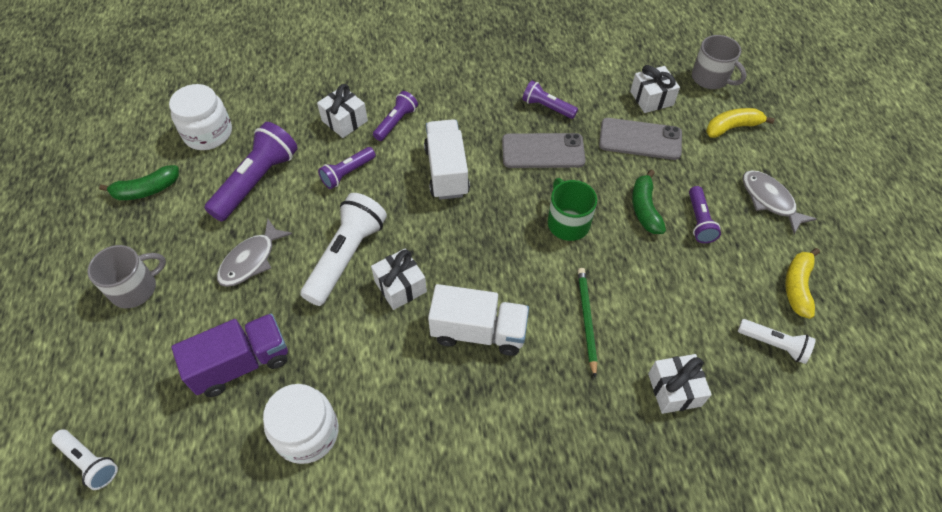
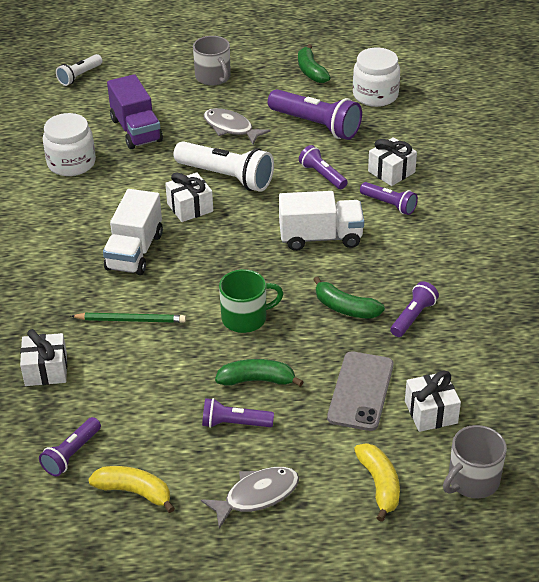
camera: 95 degrees right, 15 degrees down
grey phone [502,133,585,168] -> green banana [313,276,385,319]
white flashlight [738,319,816,364] -> purple flashlight [39,417,101,476]

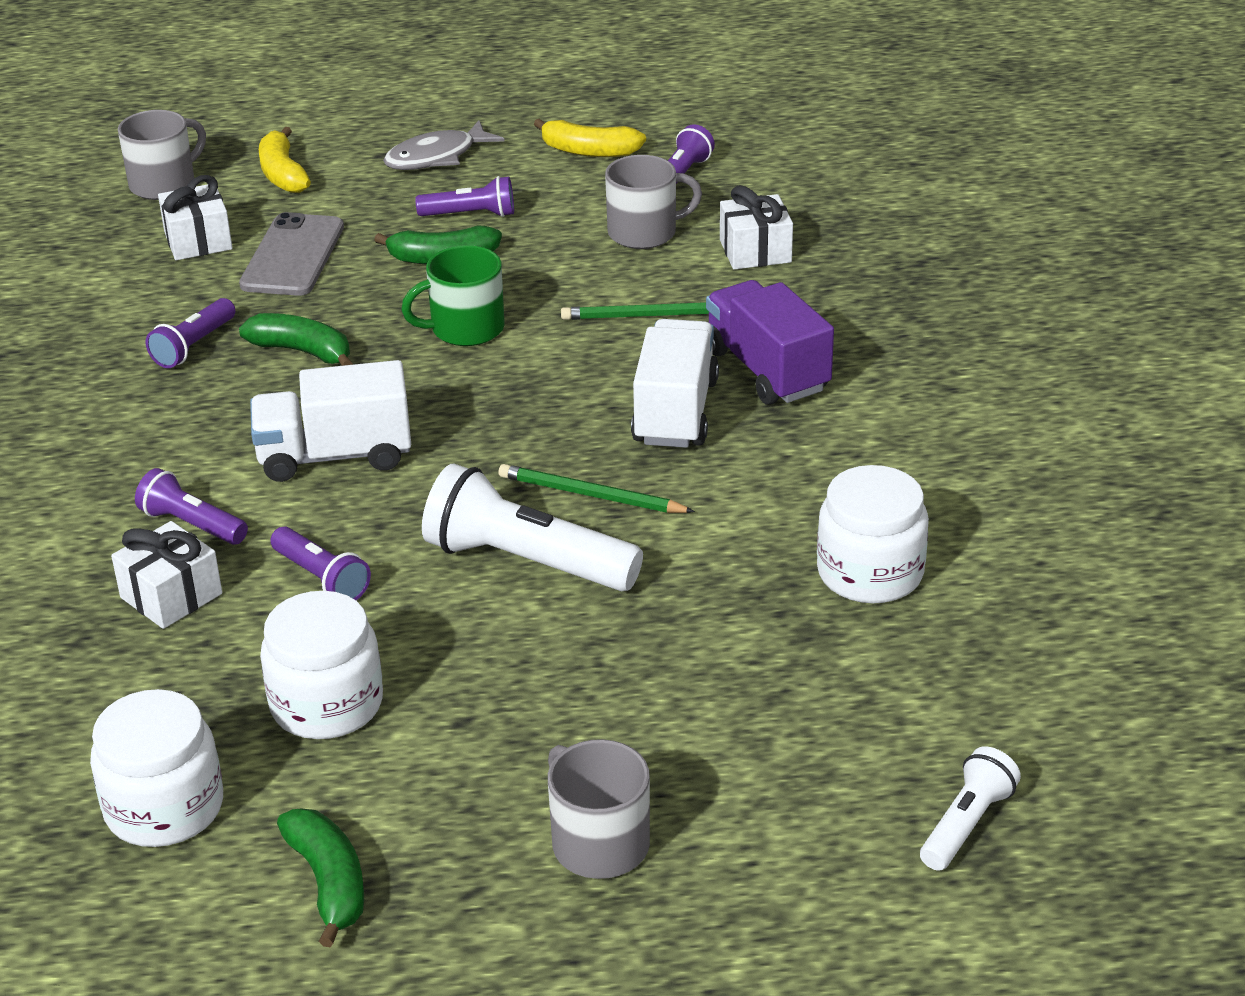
camera: 175 degrees right, 5 degrees down
purple truck [107,74,163,149] -> purple truck moved to [706,280,834,405]
white gift [165,172,213,222] -> green pencil [499,464,695,513]
grey fish [204,108,271,144] -> none
purple flashlight [268,89,362,140] -> white jar [260,591,383,739]
none -> grey mug [605,155,702,249]

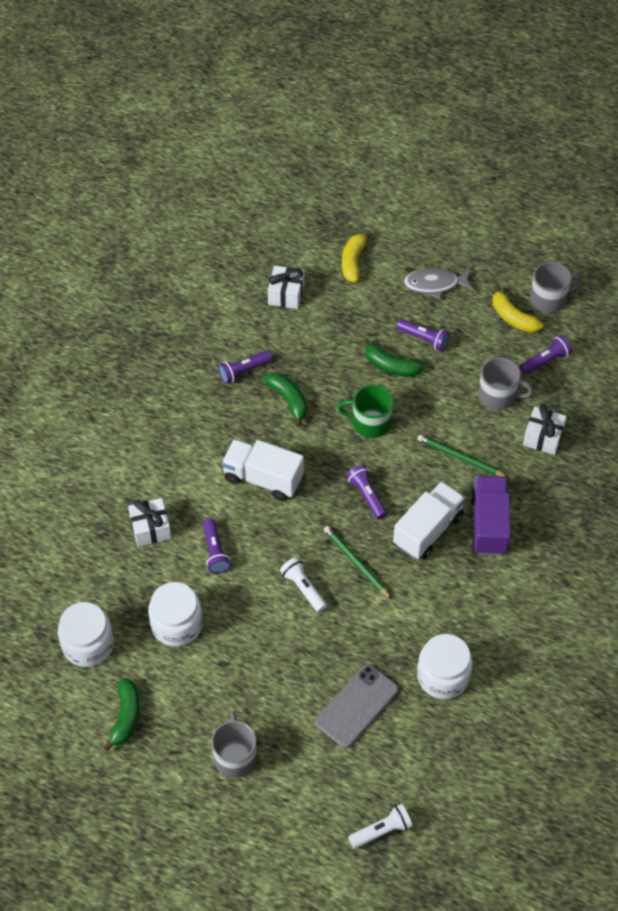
camera: 30 degrees right, 20 degrees up
grey mug [118,110,206,200] -> grey mug moved to [530,262,582,313]
purple flashlight [135,468,248,545] -> purple flashlight moved to [346,465,387,519]
grey phone [239,212,344,296] -> grey phone moved to [315,664,399,748]
white flashlight [422,463,643,592] -> white flashlight [280,557,327,612], size x0.56

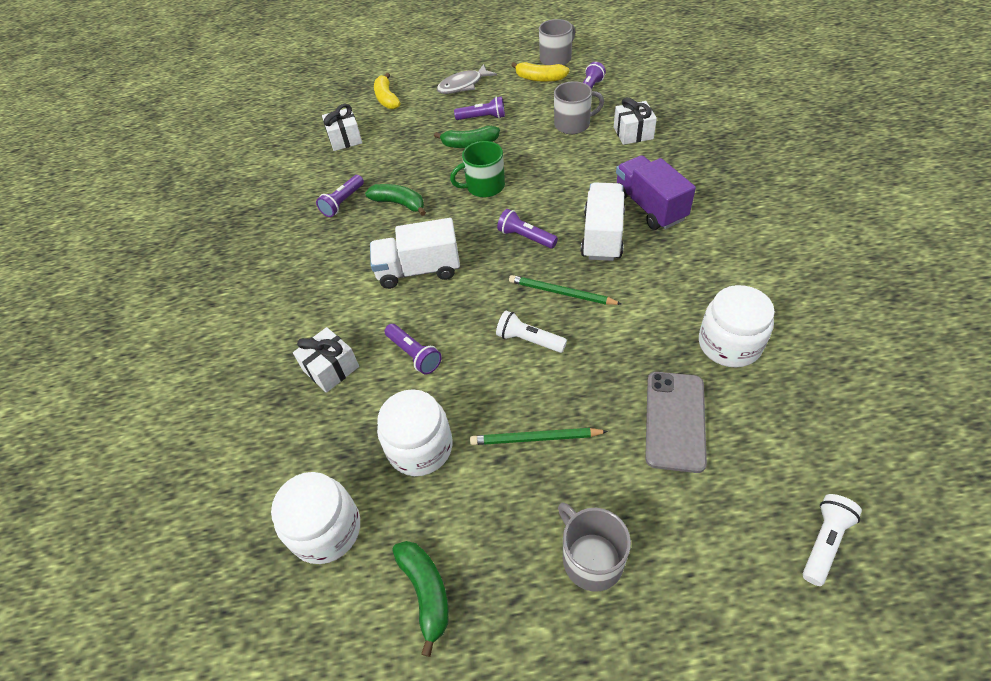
camera: 25 degrees left, 5 degrees down
green pencil [417,434,509,478] -> green pencil moved to [470,428,608,445]

